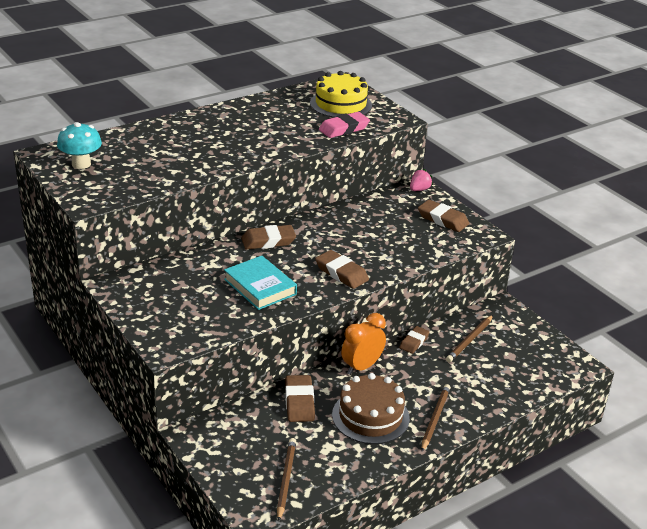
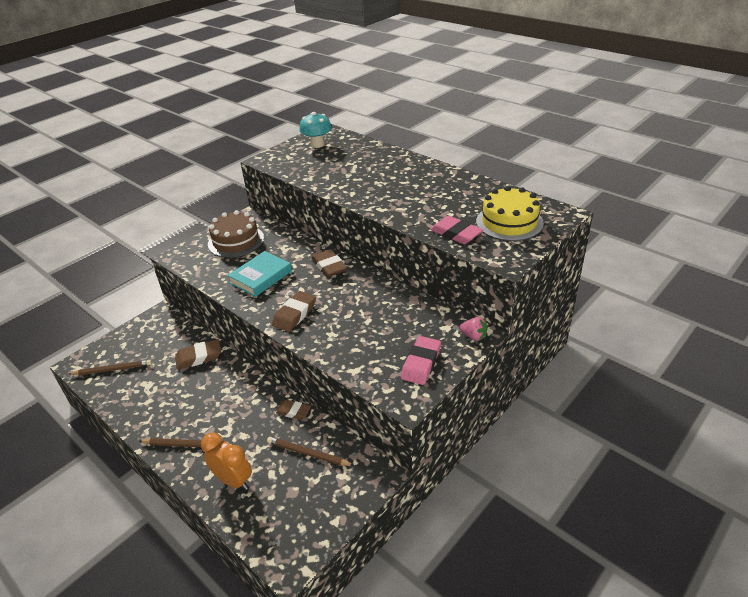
camera: 80 degrees right, 5 degrees up
brown cake [332,373,410,444] -> brown cake moved to [208,210,264,258]
orange clock [341,313,386,375] -> orange clock moved to [201,432,252,490]
brown eraser [418,200,469,232] -> pink eraser [401,336,441,385]

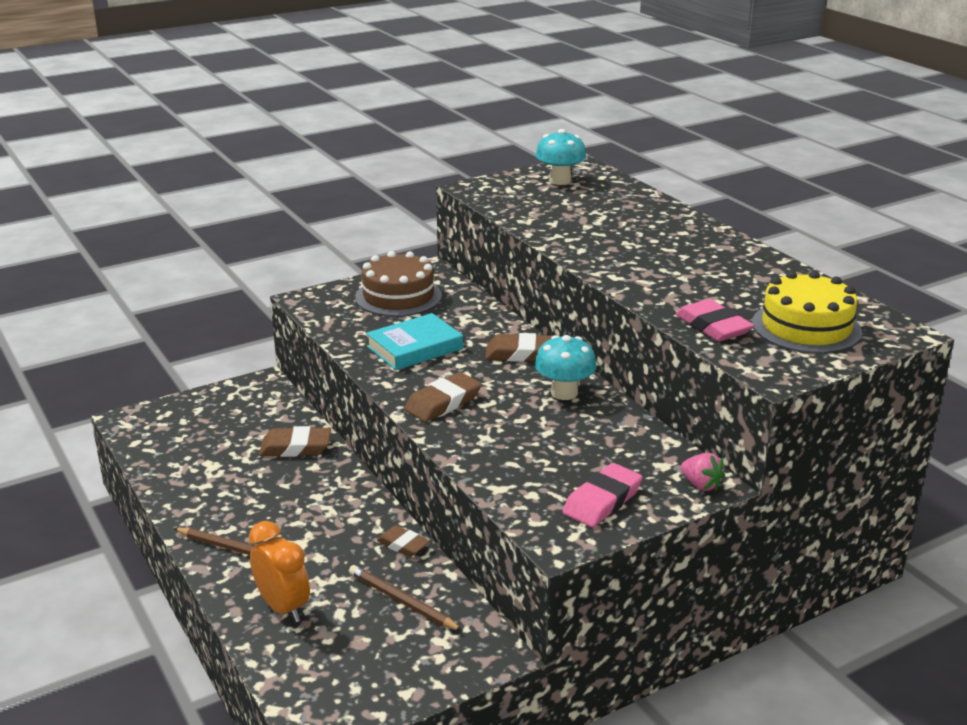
camera: 15 degrees right, 10 degrees down
brown pencil [69,360,152,375] -> none
brown eraser [312,249,347,277] -> brown eraser turned 75 degrees counterclockwise [485,333,552,362]
none -> turquoise mushroom [534,335,597,400]

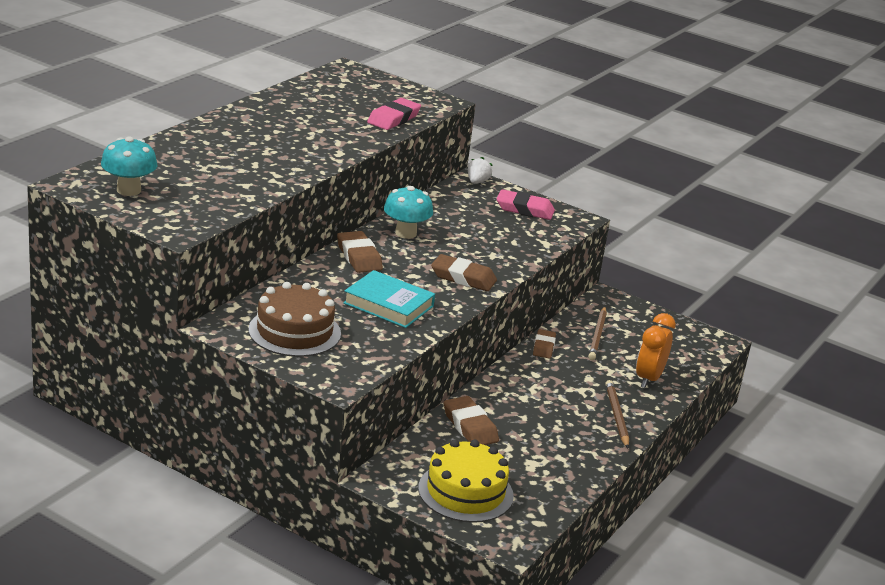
camera: 120 degrees left, 0 degrees up
pink strawberry [681,453,725,491] -> white strawberry [468,157,493,184]
yellow cake [752,271,862,354] -> yellow cake moved to [418,439,514,523]

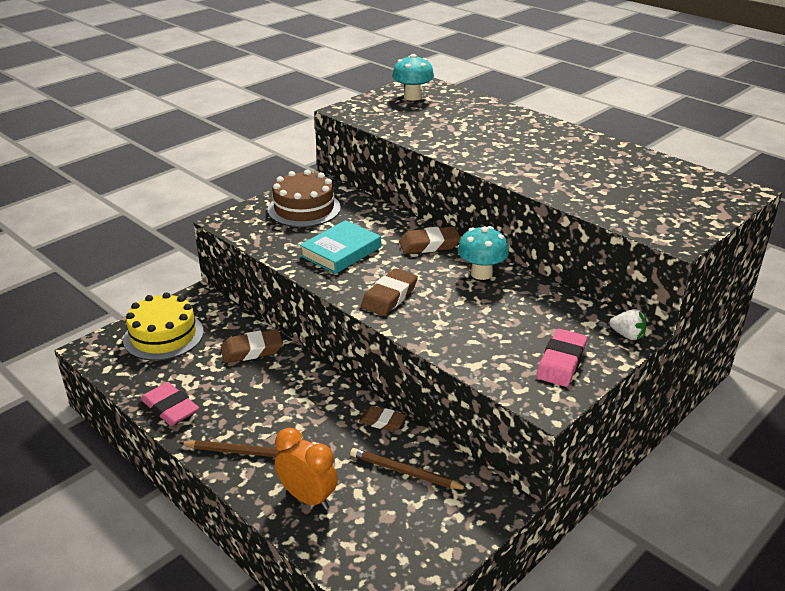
camera: 105 degrees right, 5 degrees up
pink eraser [367,98,421,130] -> pink eraser moved to [141,382,199,426]

